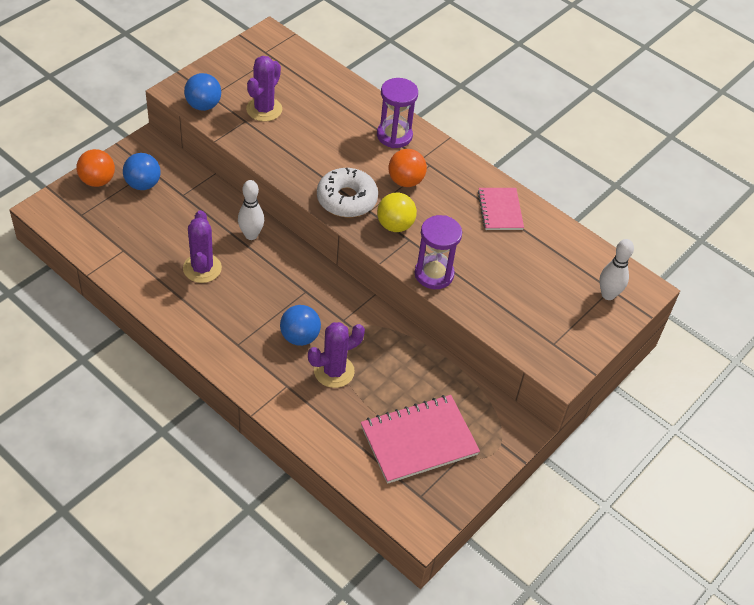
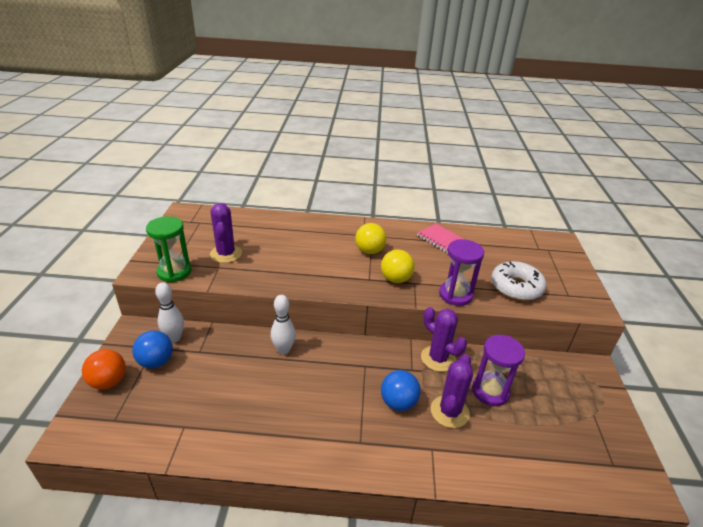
camera: 35 degrees left, 15 degrees down
purple cactus [183,210,222,283] -> purple cactus moved to [421,307,467,372]
blue ball [184,73,221,111] -> green hourglass [146,216,191,282]
white donut [317,168,378,218] -> white donut moved to [491,261,546,301]
pink notebook [361,395,480,484] -> none
purple hourglass [377,78,418,148] -> purple hourglass moved to [472,335,525,406]
orange ball [388,149,427,187] -> yellow ball [355,223,387,254]
white bowling pin [599,239,634,300] -> white bowling pin moved to [155,282,184,343]

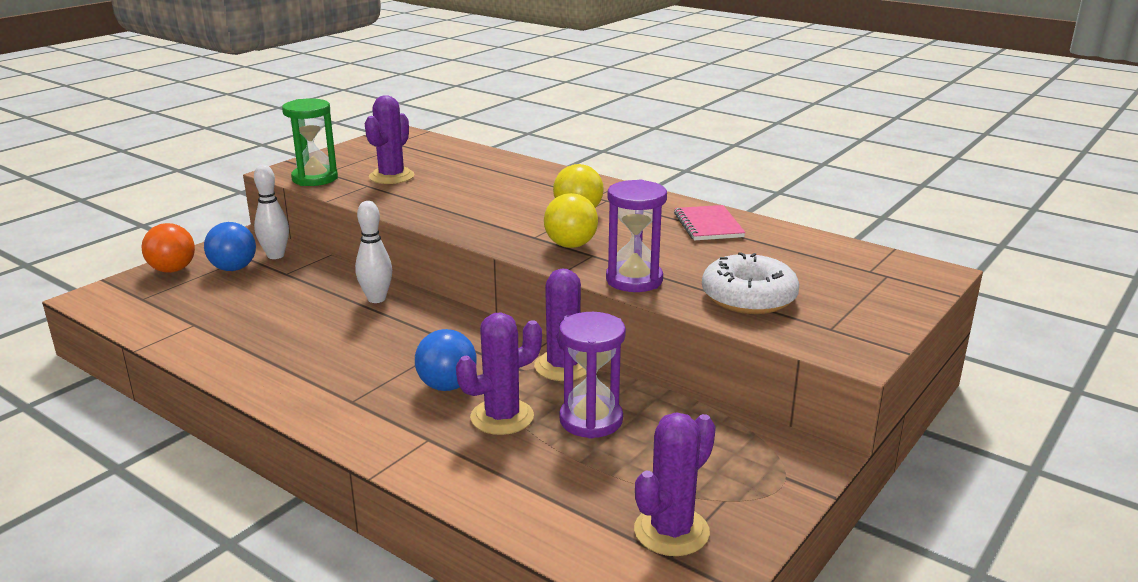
camera: 35 degrees right, 10 degrees down
none -> purple cactus [634,412,716,556]

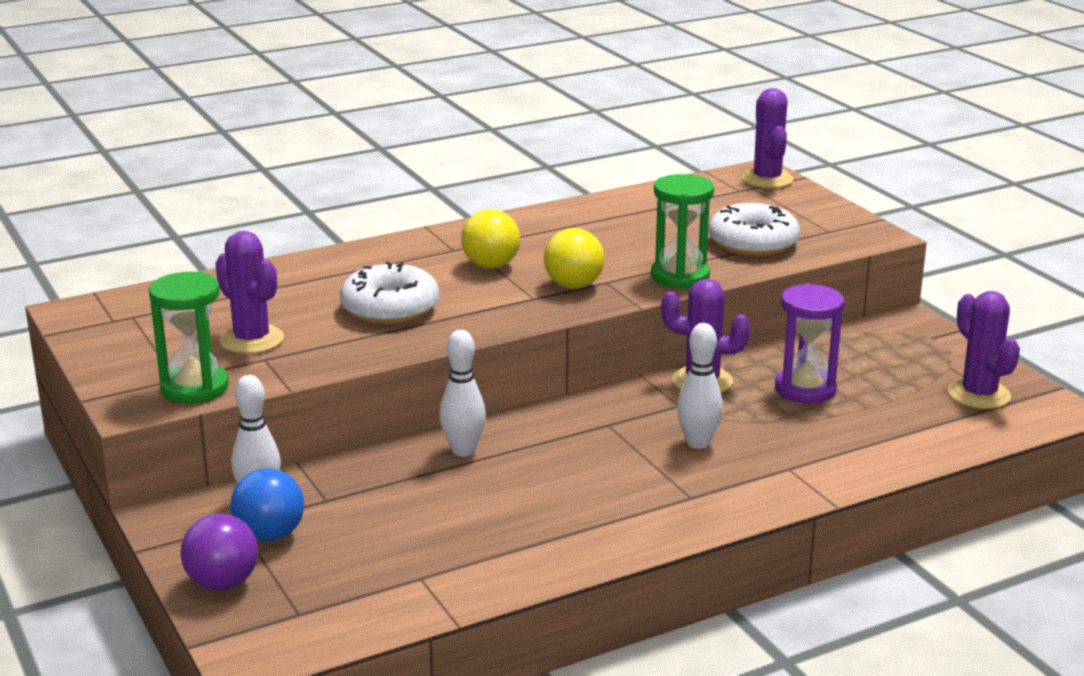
camera: 65 degrees left, 0 degrees up
orange ball [141,223,195,273] -> purple ball [180,514,258,590]
blue ball [415,329,477,391] -> white bowling pin [677,323,723,449]
purple cactus [456,312,542,435] -> purple cactus moved to [742,88,793,188]
purple hourglass [606,179,667,292] -> green hourglass [651,174,714,289]
pink notebook [674,205,746,241] -> none
none -> white donut [340,262,439,324]

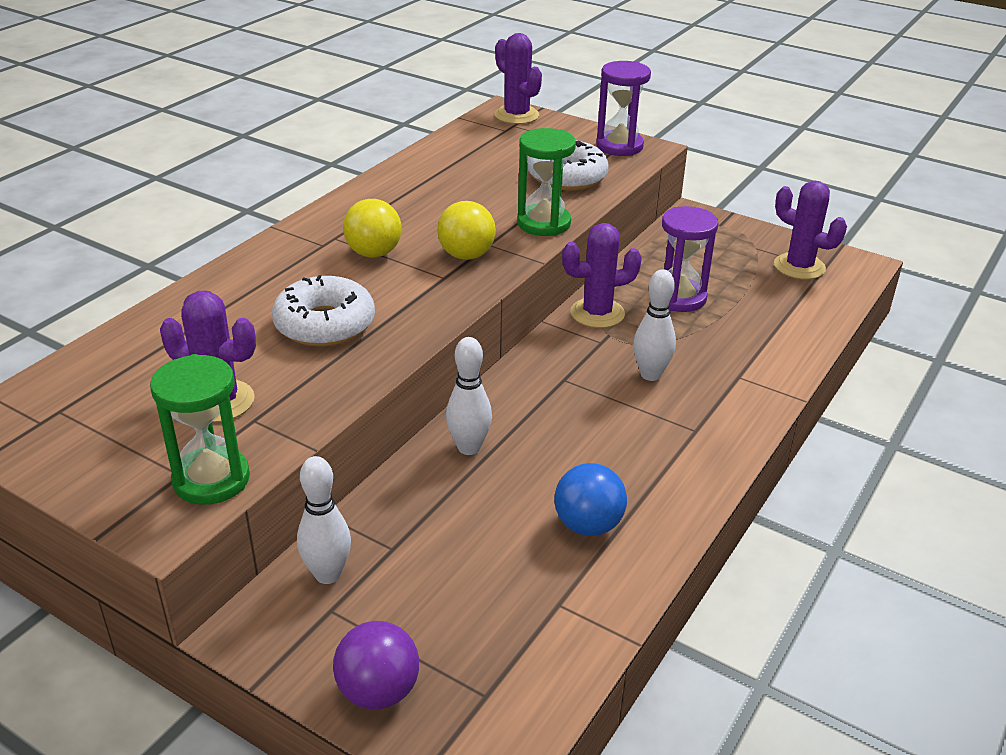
camera: 30 degrees left, 10 degrees up
blue ball [230,468,304,542] -> blue ball moved to [554,463,627,536]
none -> purple hourglass [596,61,651,156]

